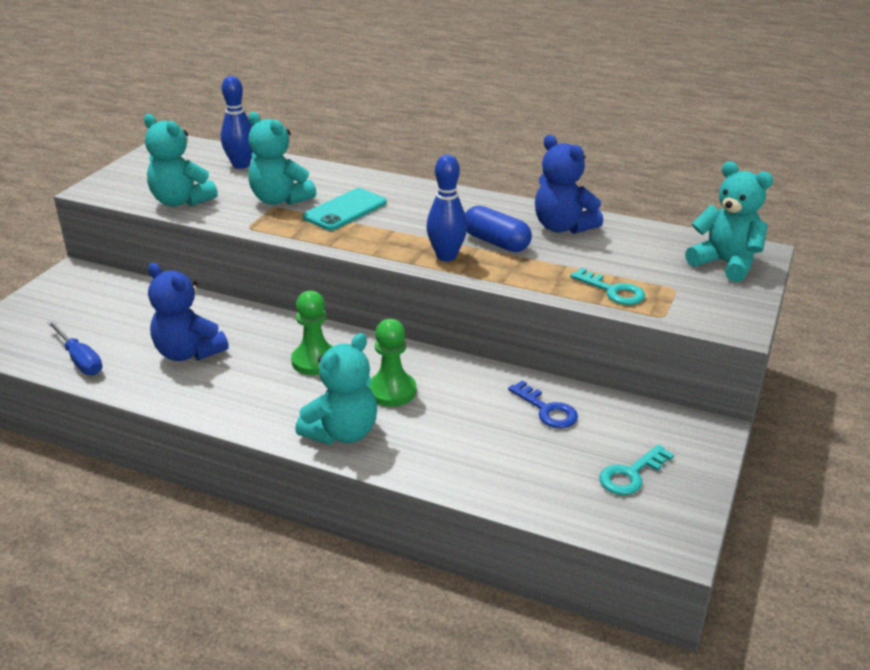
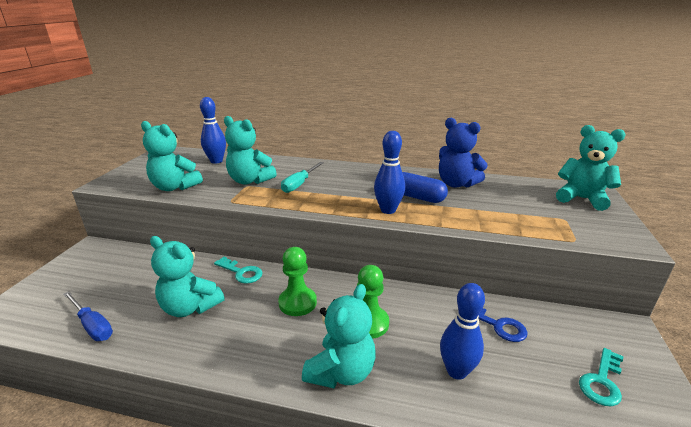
camera: 10 degrees left, 5 degrees down
blue teddy bear [148,263,229,361] -> turquoise teddy bear [150,236,225,317]
turquoise phone [303,188,387,230] -> turquoise screwdriver [281,162,324,193]
turquoise key [570,268,645,305] -> turquoise key moved to [214,257,263,284]
none -> blue bowling pin [440,283,485,380]

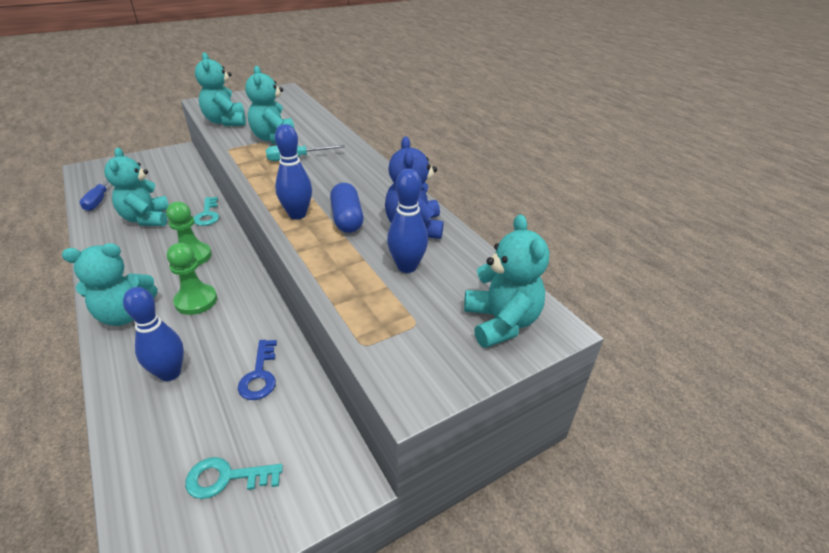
camera: 45 degrees right, 10 degrees up
blue bowling pin [200,97,226,164] -> blue bowling pin moved to [387,169,428,273]

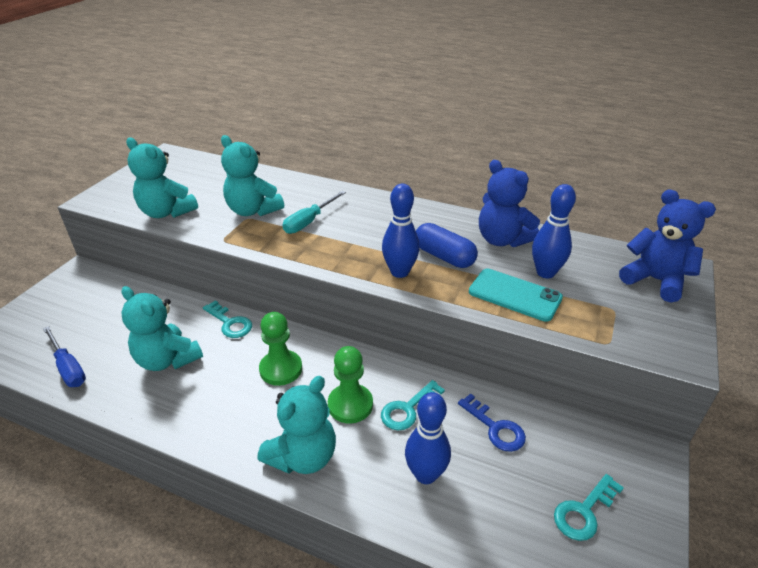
camera: 35 degrees left, 0 degrees up
turquoise teddy bear [464,214,549,348] -> blue teddy bear [619,190,716,302]
none -> turquoise key [381,380,445,431]
none -> turquoise phone [469,269,563,322]

